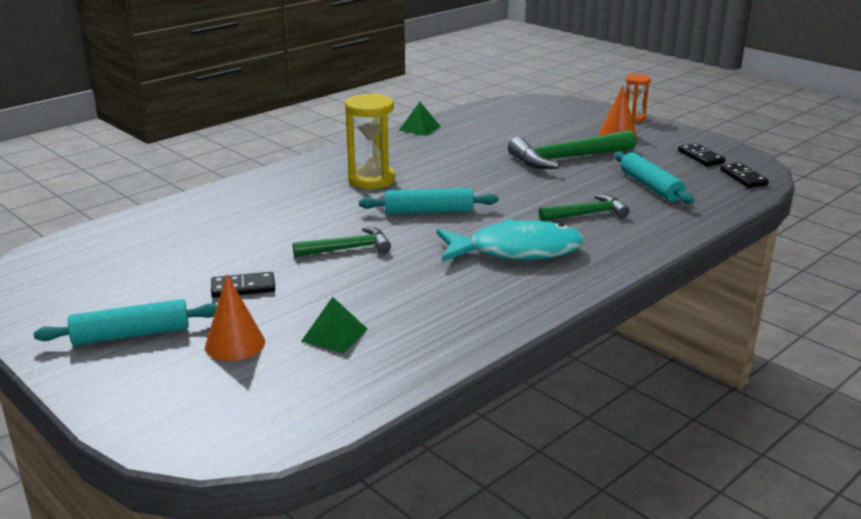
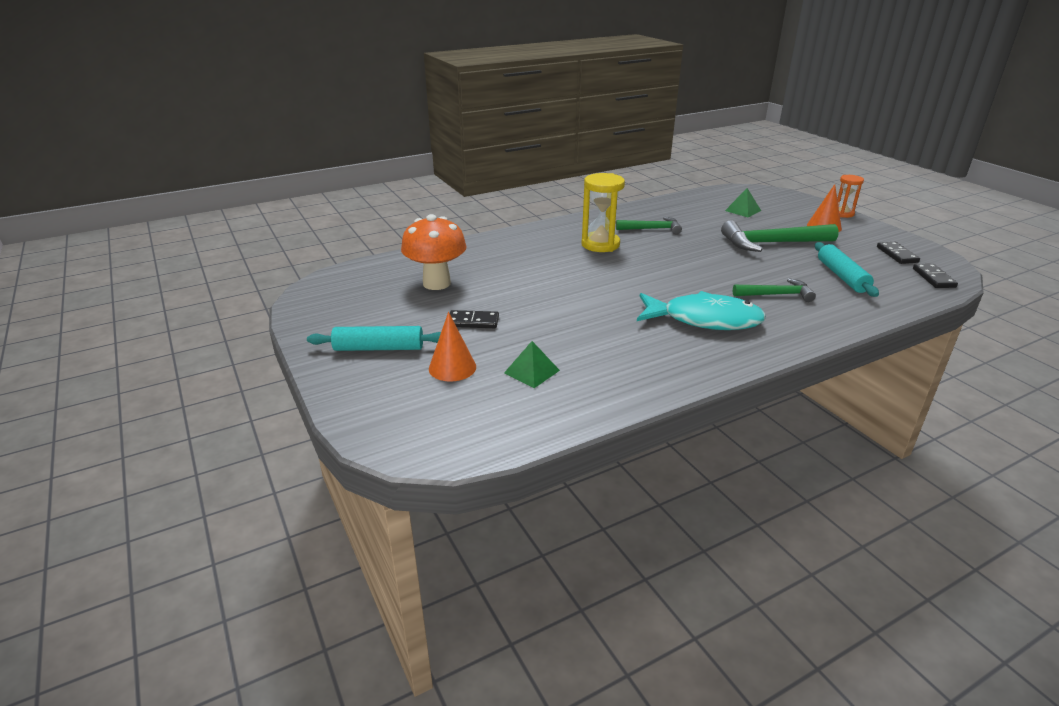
camera: 15 degrees right, 5 degrees up
green hammer [293,227,391,257] -> green hammer moved to [616,217,682,234]
turquoise rolling pin [359,188,498,214] -> none
green pyramid [399,102,441,136] -> green pyramid moved to [725,188,761,217]
none -> orange mushroom [401,214,467,290]

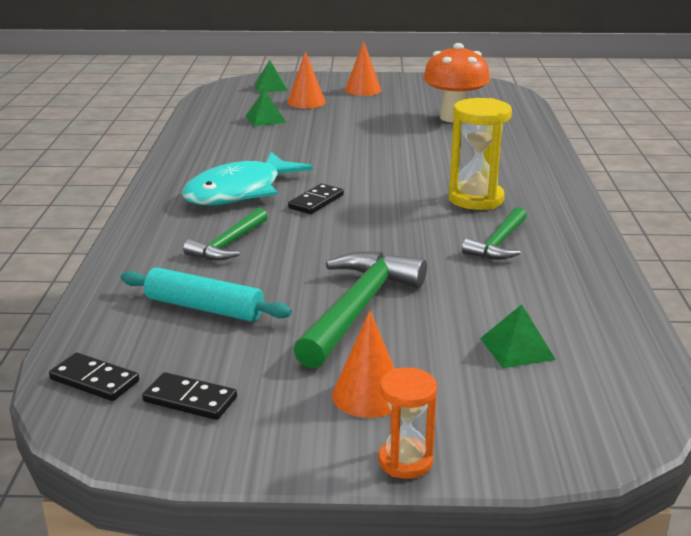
camera: 120 degrees right, 5 degrees down
turquoise rolling pin [307,326,441,351] -> orange cone [345,41,381,96]
black domino [450,310,499,328] -> black domino moved to [288,184,344,214]
none -> green pyramid [255,60,288,93]

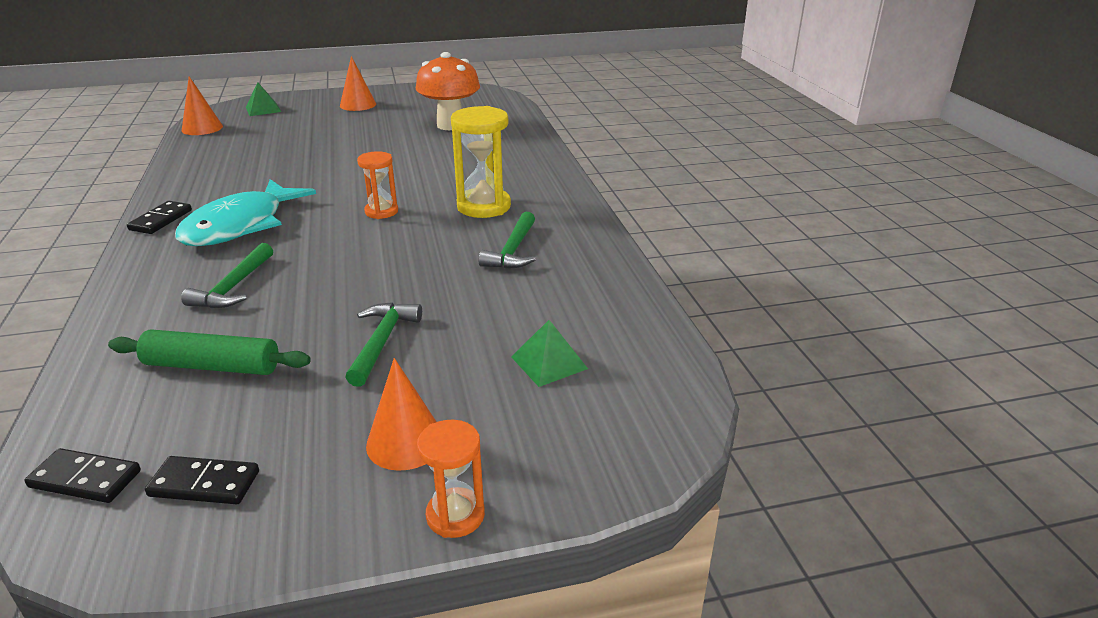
camera: 15 degrees left, 5 degrees up
turquoise rolling pin [121,267,292,322] -> green rolling pin [108,329,311,375]
green pyramid [246,90,286,126] -> none
orange cone [287,51,326,108] -> orange cone moved to [182,76,223,135]
black domino [288,184,344,214] -> black domino moved to [127,201,192,234]
green hammer [293,251,427,369] -> green hammer [345,302,422,387], size x0.60
none -> orange hourglass [357,151,398,219]

